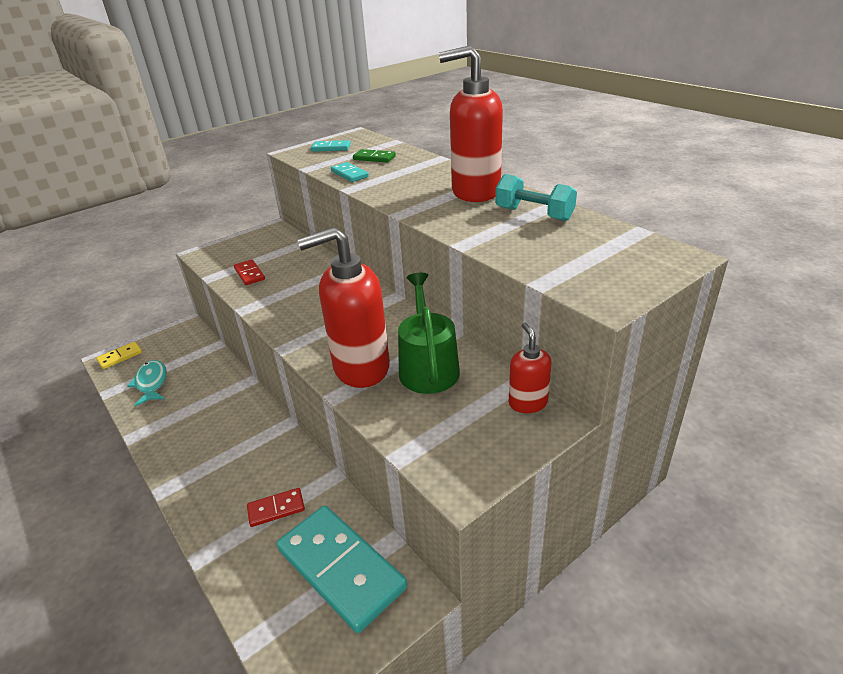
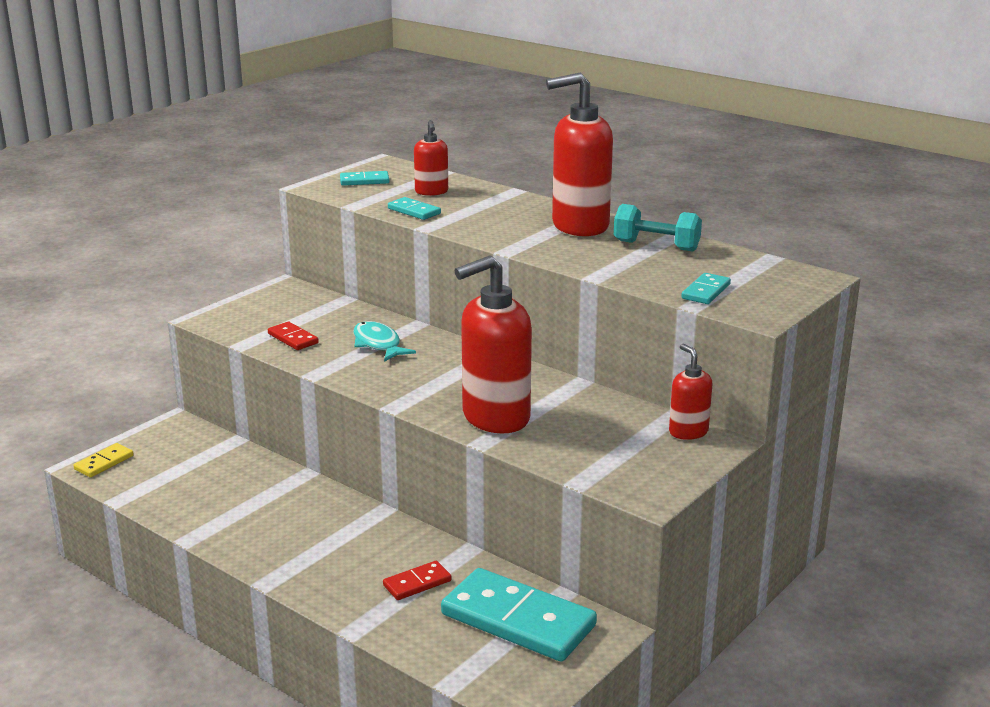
camera: 15 degrees left, 10 degrees down
turquoise fish [127,360,167,406] -> turquoise fish moved to [353,321,416,362]
green domino [353,149,396,163] -> red soap dispenser [414,120,448,196]
green watering can [398,273,460,394] -> none
none -> turquoise domino [681,273,731,304]

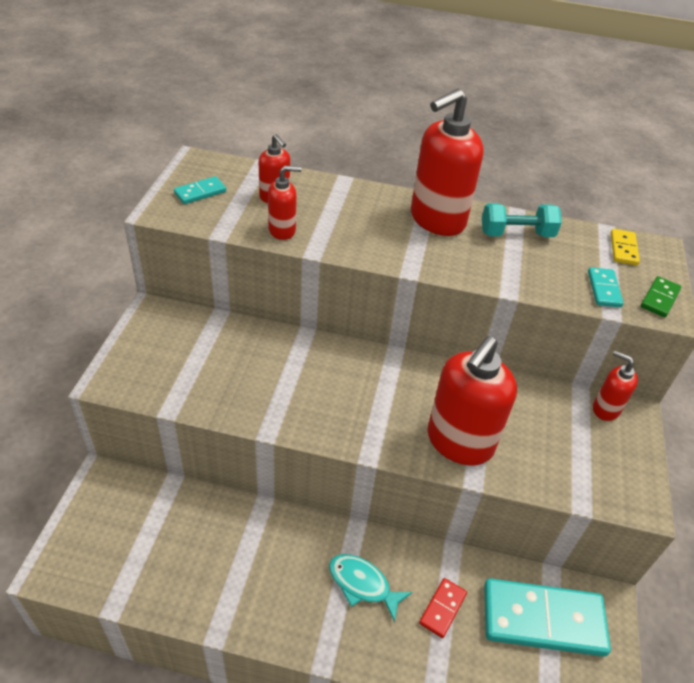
camera: 30 degrees left, 20 degrees up
yellow domino [73,443,134,477] -> yellow domino moved to [611,229,640,265]
red domino [268,322,319,350] -> none
turquoise fish [353,321,416,362] -> turquoise fish moved to [329,554,412,622]
turquoise domino [388,197,441,220] -> red soap dispenser [268,165,302,240]
none -> green domino [641,276,681,317]

